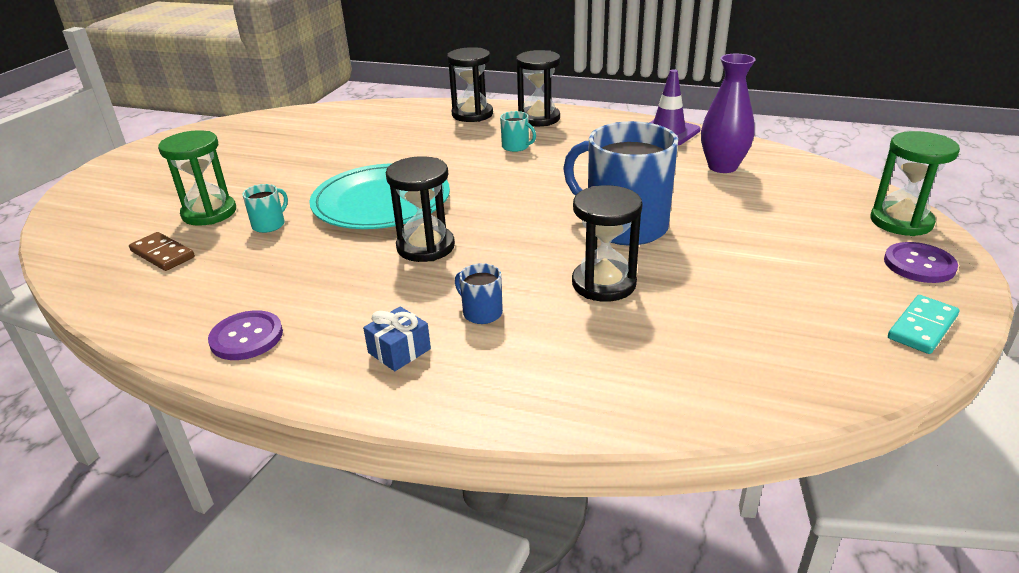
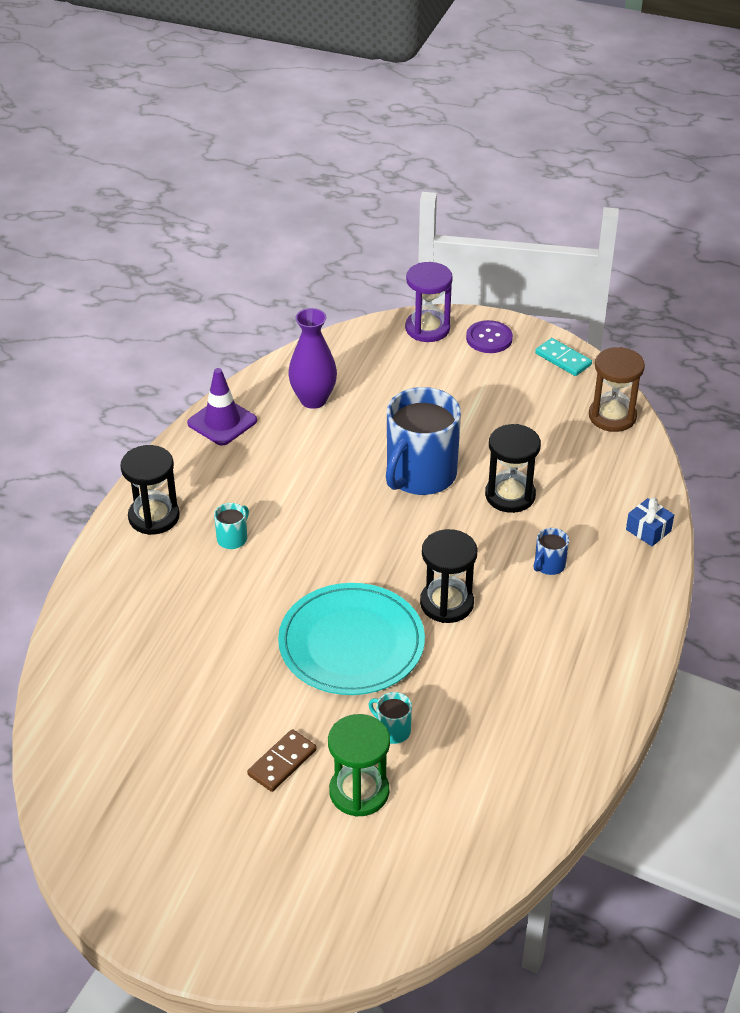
camera: 90 degrees left, 10 degrees up
brown domino [129,232,195,271] -> brown domino moved to [247,729,317,792]
purple button [208,310,283,360] -> none
blue gift [363,306,431,371] -> blue gift moved to [626,497,674,546]
black hourglass [447,47,493,122] -> none
green hourglass [870,131,960,236] -> purple hourglass [405,262,453,342]
none -> brown hourglass [589,347,645,432]

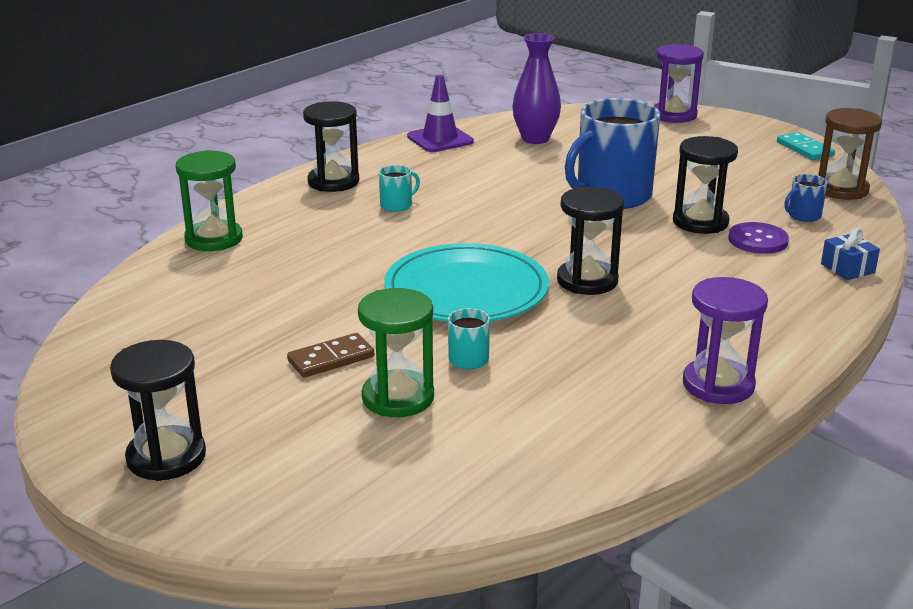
camera: 20 degrees right, 15 degrees down
purple button [466,320,513,353] -> purple button moved to [728,222,789,254]
blue mug [534,528,569,575] -> blue mug moved to [784,174,828,222]
none -> black hourglass [110,340,206,481]
none -> green hourglass [176,150,243,251]
none -> purple hourglass [683,277,768,404]

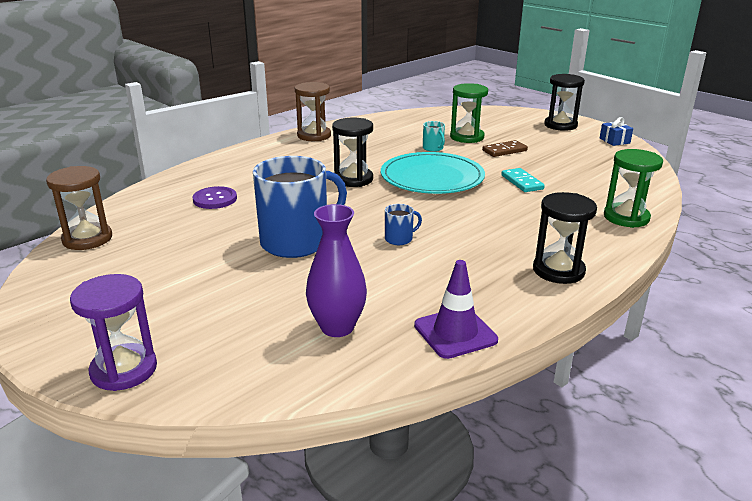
camera: 175 degrees left, 0 degrees up
turquoise mug [379,165,420,212] -> none
black hourglass [673,136,738,234] -> none
purple hourglass [683,277,768,404] -> brown hourglass [295,82,331,141]
turquoise domino [777,132,835,160] -> turquoise domino moved to [501,168,545,192]
blue mug [784,174,828,222] -> blue mug moved to [385,204,422,245]
blue gift [821,228,880,280] -> blue gift moved to [600,117,633,146]

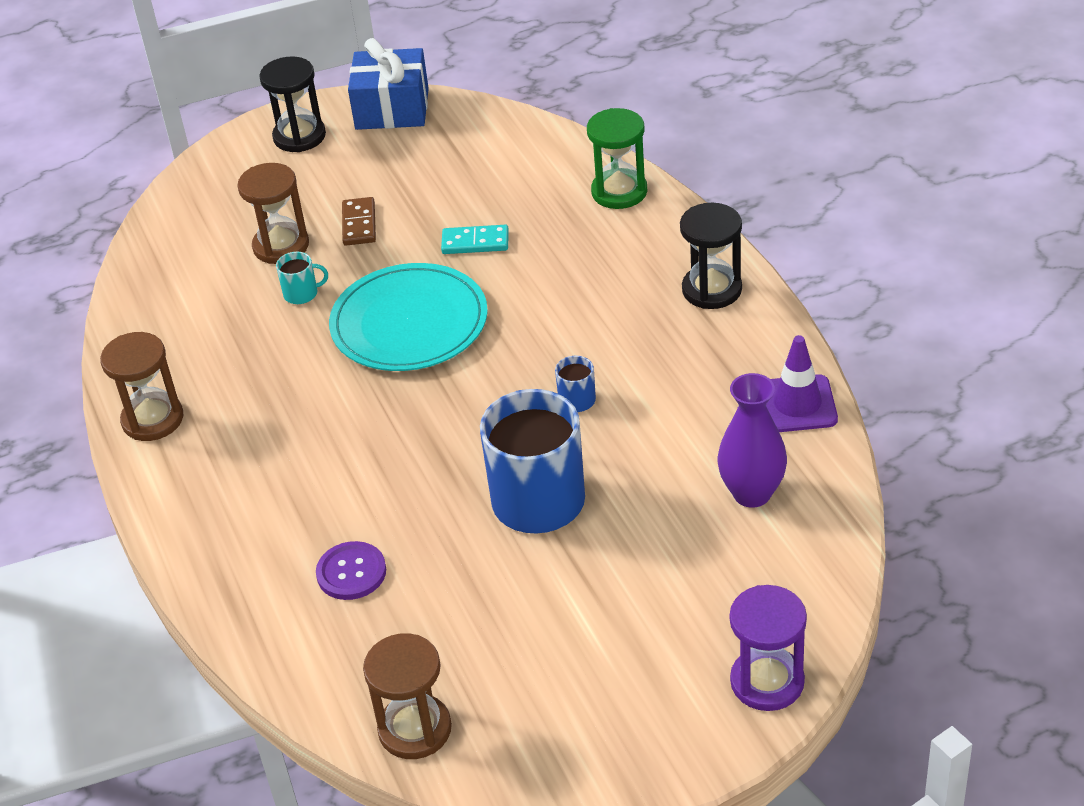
camera: 65 degrees left, 15 degrees up
black hourglass [332,118,373,187] -> none
green hourglass [450,83,488,143] -> brown hourglass [237,163,309,264]
blue gift [600,117,633,146] -> blue gift [348,38,429,130], size x2.03

